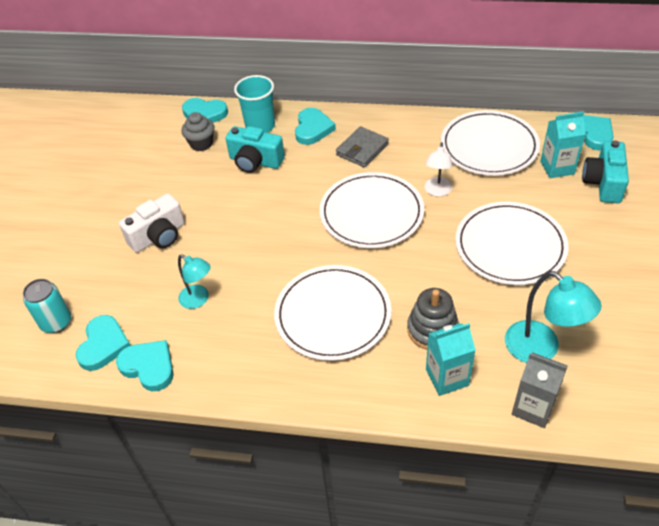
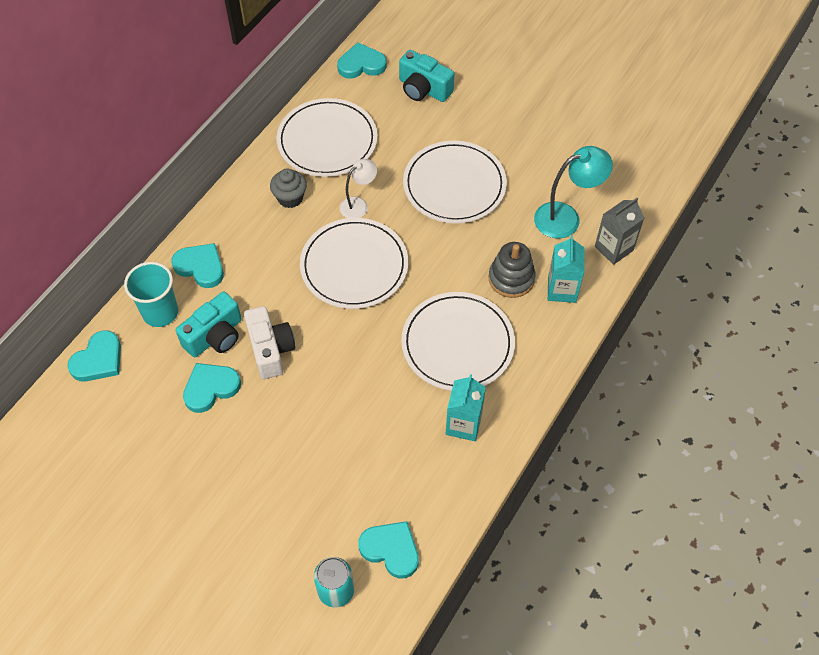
camera: 70 degrees left, 10 degrees up
turquoise heart [116,340,174,391] -> turquoise heart moved to [183,363,241,413]
white camera [119,193,185,253] -> white camera moved to [244,306,295,379]
turquoise lamp [178,255,211,309] -> none
grey cupcake [181,112,215,151] -> grey cupcake moved to [270,168,307,208]
grey wallet [336,126,389,168] -> none
white lamp [425,142,453,196] -> white lamp turned 75 degrees counterclockwise [340,159,377,218]
turquoise carton [540,111,586,178] -> turquoise carton moved to [446,374,486,441]

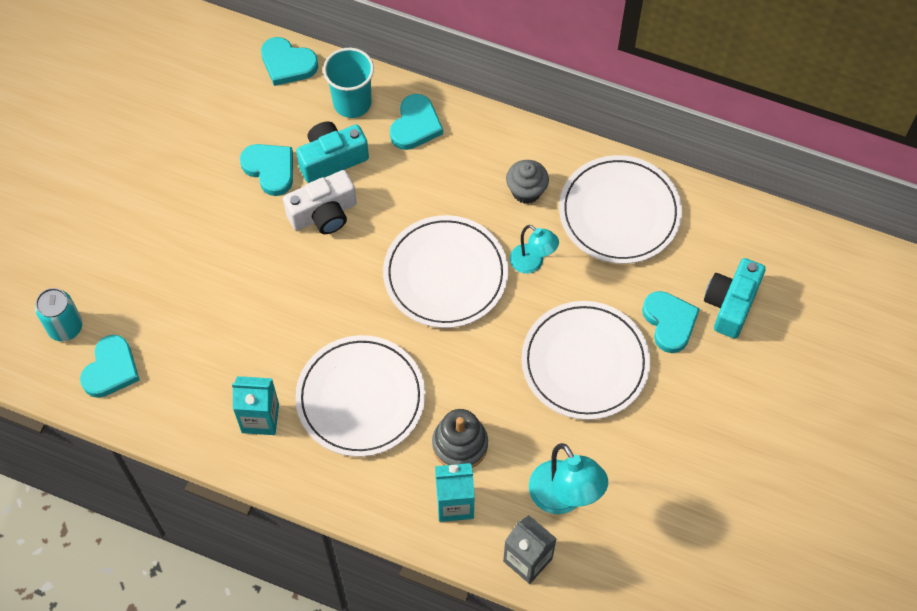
camera: 80 degrees right, 5 degrees up
turquoise camera [176,291,242,357] -> turquoise camera turned 120 degrees clockwise [296,121,369,183]
turquoise heart [337,42,386,79] -> turquoise heart moved to [642,291,700,353]
white lamp [340,159,377,218] -> turquoise lamp [510,225,559,274]

